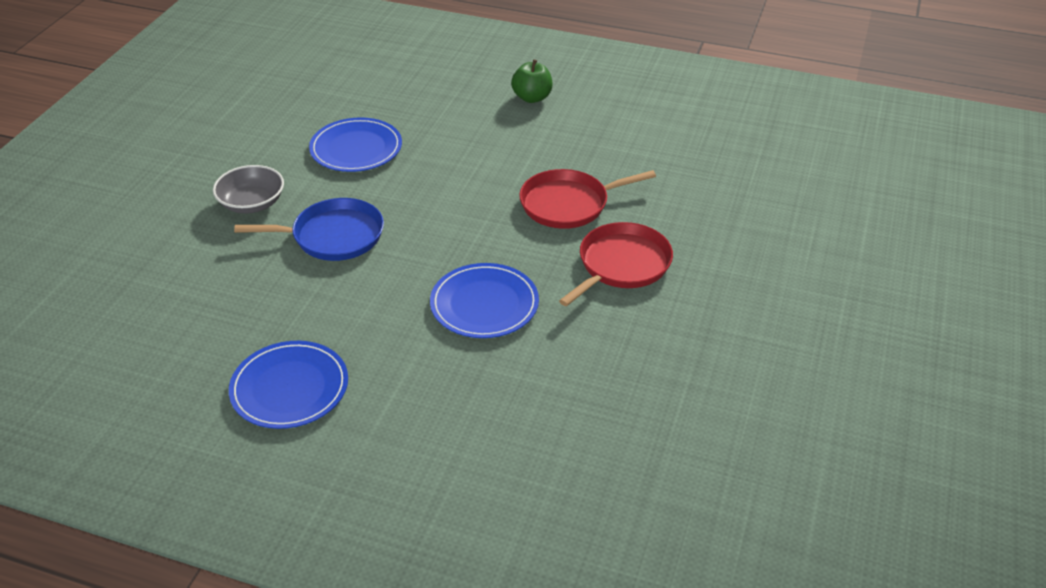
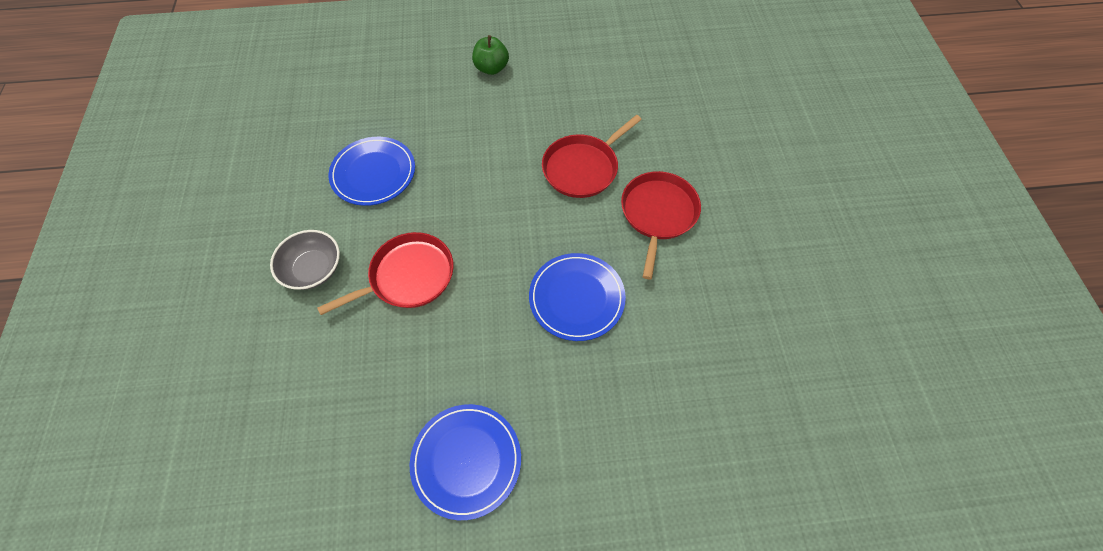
camera: 25 degrees left, 20 degrees up
blue pan [234,198,384,261] -> red pan [317,232,454,315]

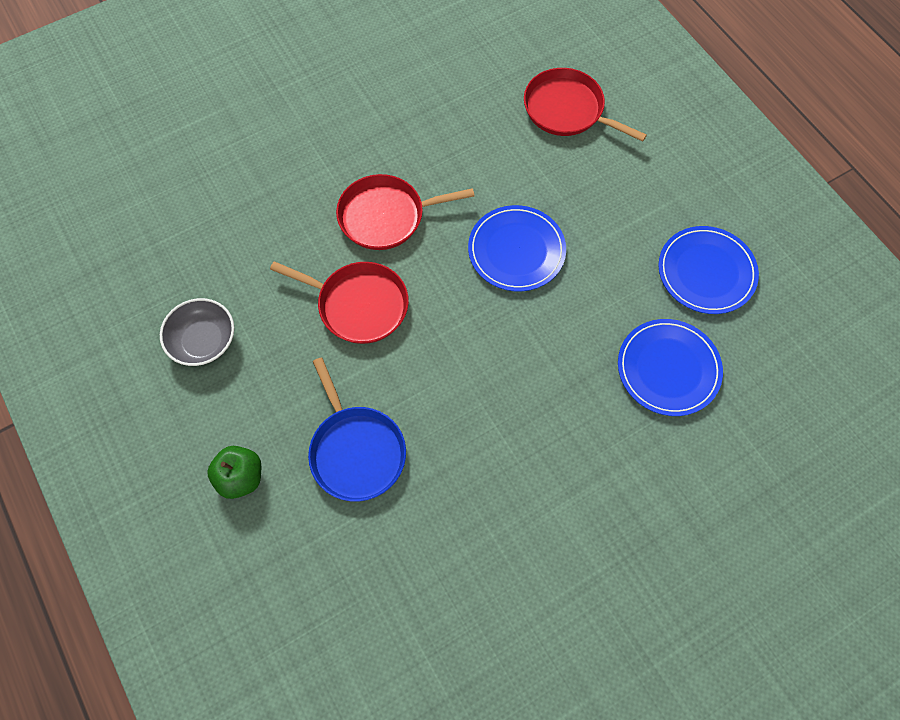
camera: 115 degrees left, 5 degrees up
grey bowl [270,230,340,290] -> grey bowl moved to [160,298,234,366]
red pan [317,232,454,315] -> red pan moved to [524,68,647,142]
blue plate [329,137,415,206] -> blue plate moved to [618,319,723,416]
none -> blue pan [308,357,406,502]

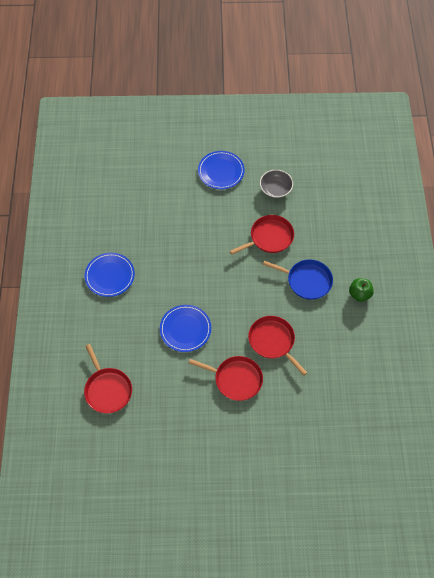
camera: 150 degrees left, 5 degrees down
grey bowl [160,298,234,366] -> grey bowl moved to [260,169,293,198]
blue pan [308,357,406,502] -> blue pan turned 105 degrees clockwise [263,259,333,300]
blue plate [618,319,723,416] -> blue plate moved to [198,151,245,189]
none -> red pan [230,215,294,255]

